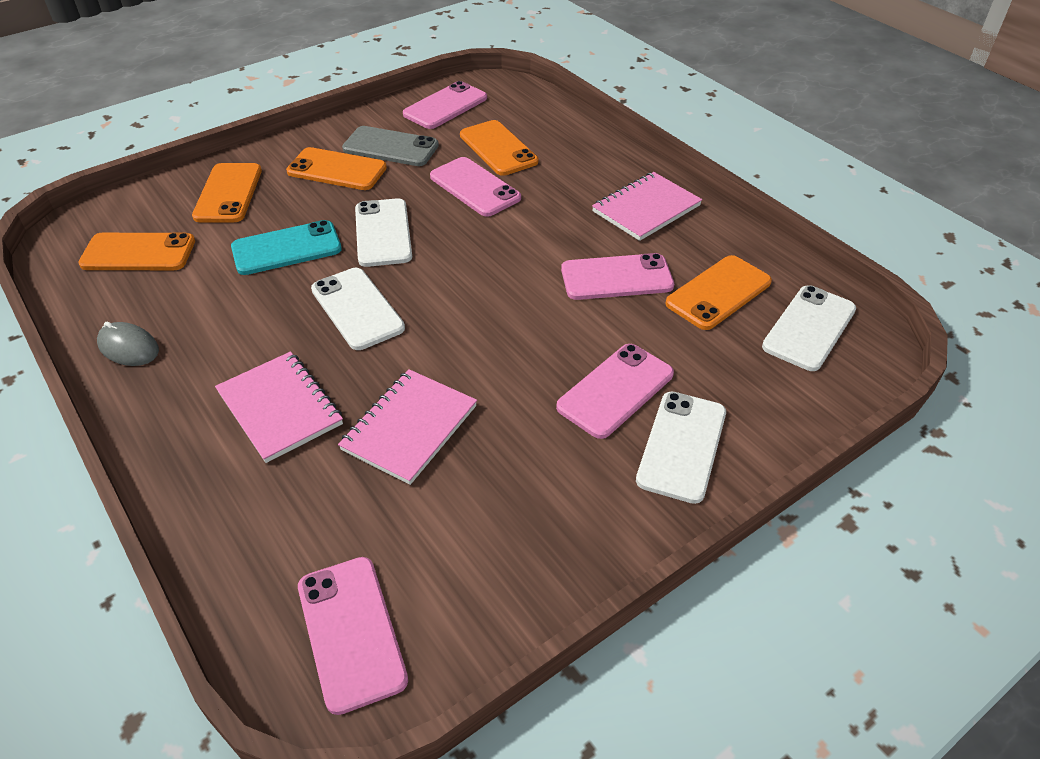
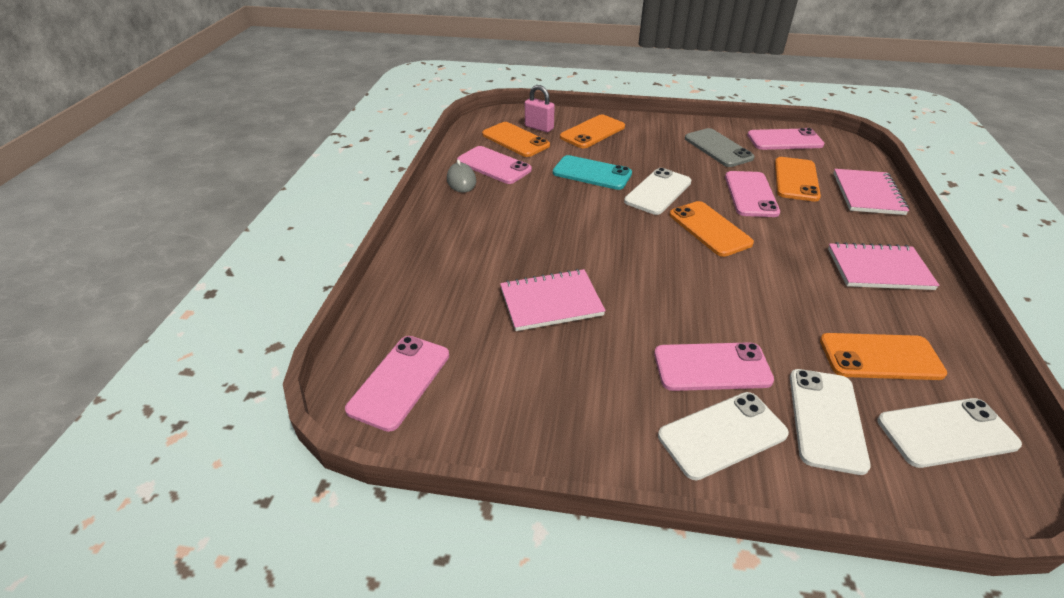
camera: 45 degrees right, 5 degrees down
pink notebook [215,352,343,463] -> pink notebook moved to [833,169,909,215]
orange phone [286,147,387,190] -> orange phone moved to [670,201,754,257]
white phone [311,268,405,350] -> white phone moved to [790,369,871,475]
pink phone [561,253,674,300] -> pink phone moved to [457,146,532,184]
none -> pink padlock [525,85,555,132]

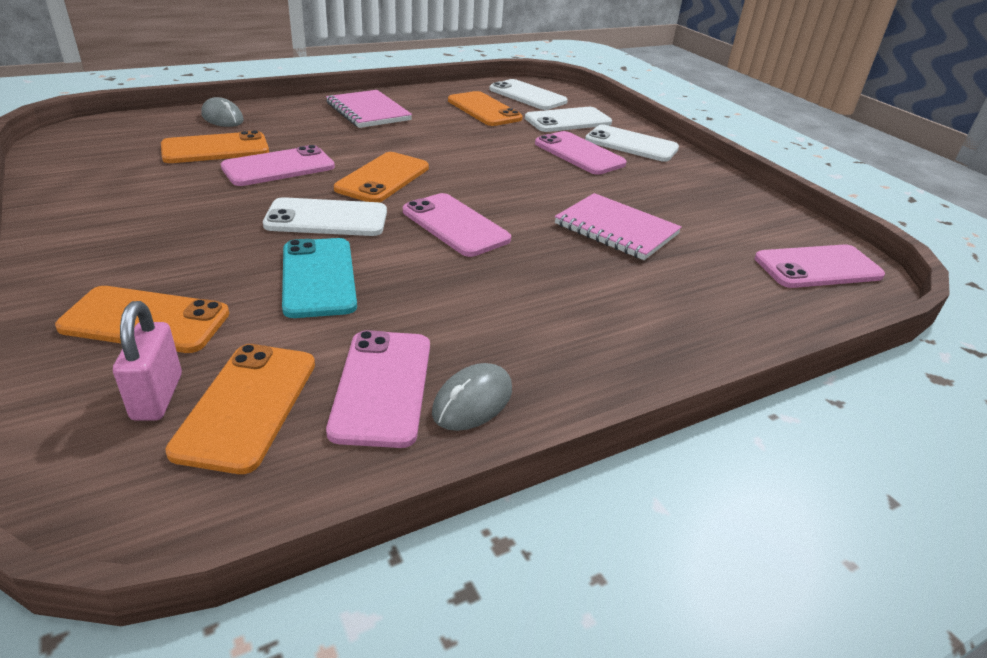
camera: 130 degrees left, 5 degrees down
grey phone [685,128,755,167] -> none
pink phone [747,128,825,150] -> pink phone moved to [403,193,511,257]
pink notebook [833,169,909,215] -> grey mouse [201,97,244,127]

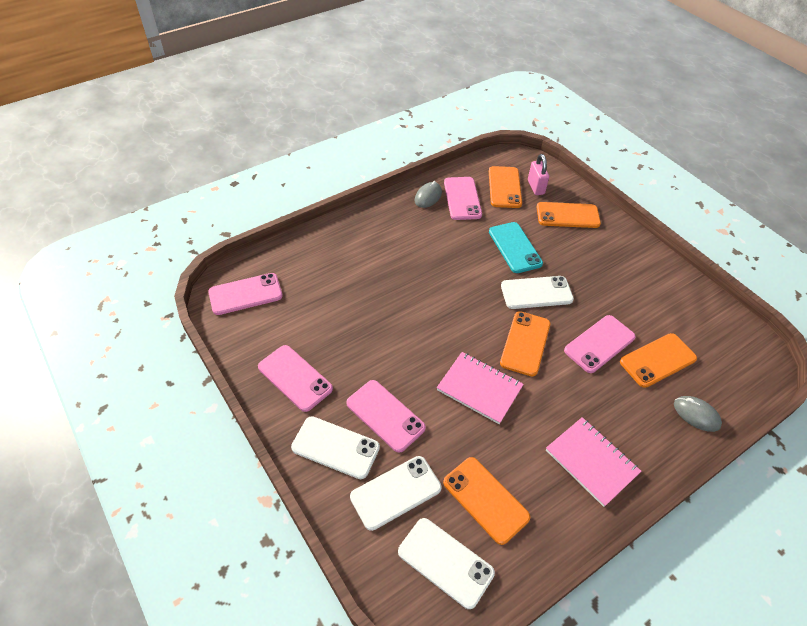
camera: 175 degrees right, 15 degrees up
pink phone [403,193,511,257] -> pink phone moved to [258,345,333,412]
pink notebook [555,193,682,260] -> pink notebook moved to [437,352,524,424]

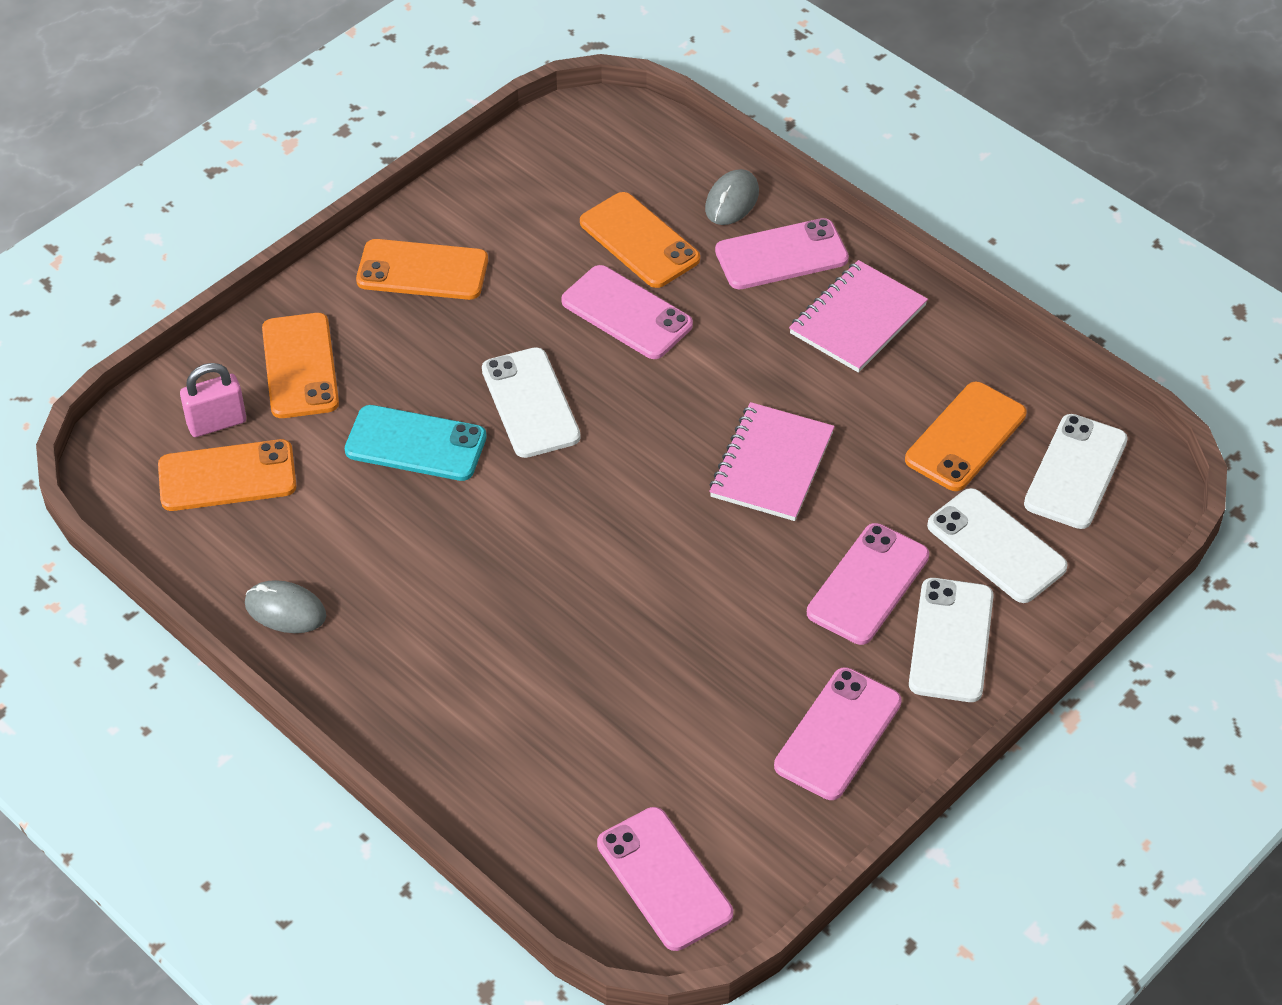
camera: 100 degrees left, 0 degrees up
pink phone [444,177,482,220] -> pink phone moved to [715,218,849,289]
turquoise phone [489,222,543,273] -> turquoise phone turned 45 degrees clockwise [345,405,486,481]
orange phone [500,311,550,376] -> orange phone moved to [356,239,488,300]

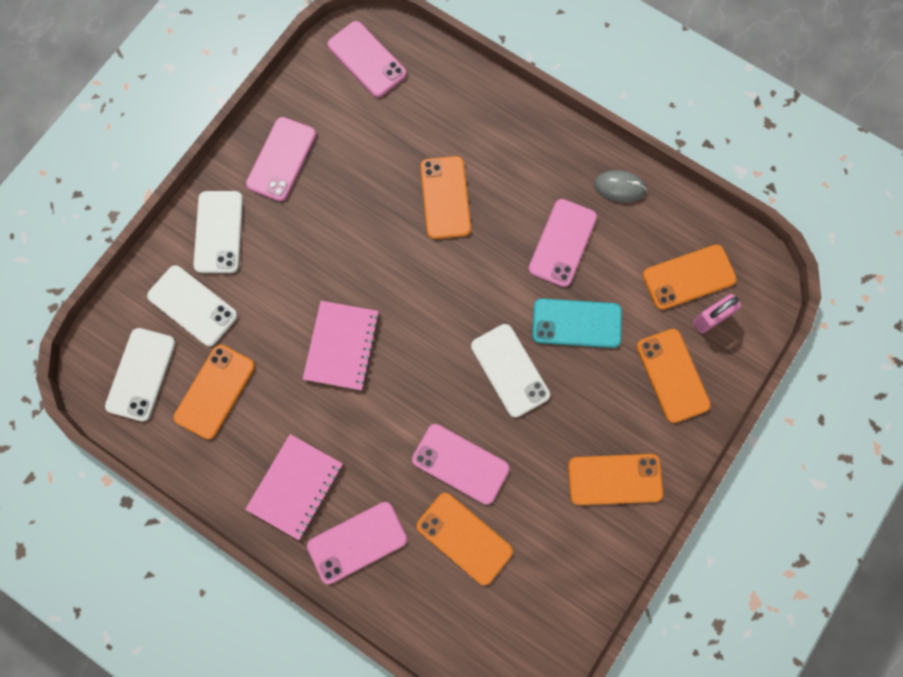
camera: 170 degrees right, 25 degrees up
grey mouse [705,169,759,225] -> none
pink phone [807,523,929,645] -> pink phone moved to [529,199,597,287]
none -> orange phone [420,156,471,239]

